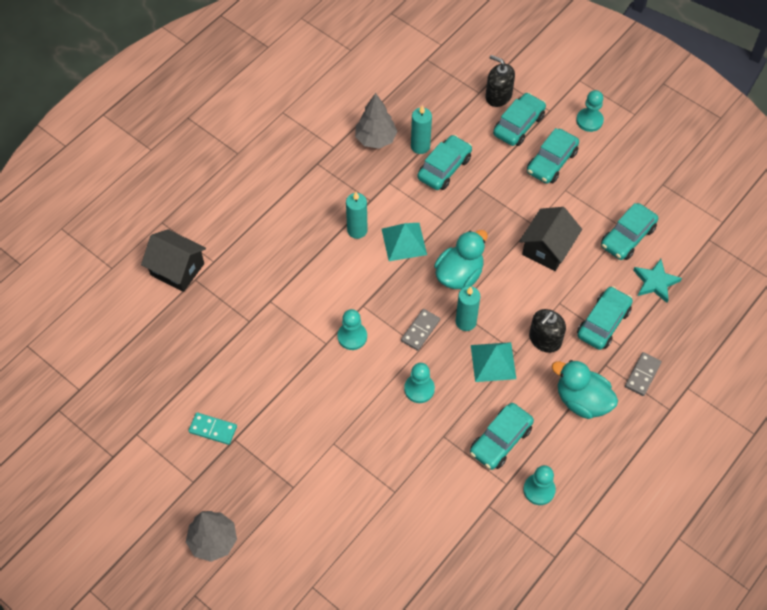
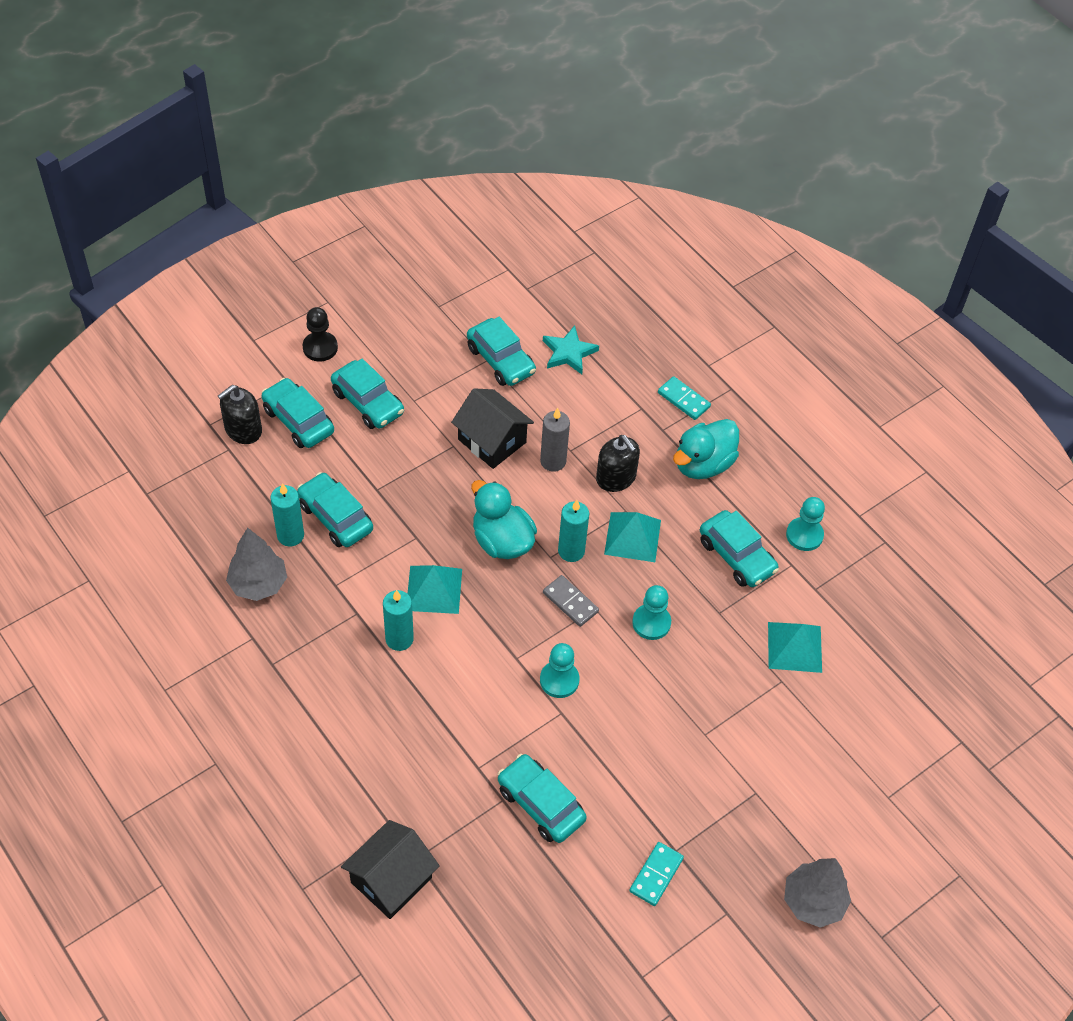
camera: 80 degrees left, 5 degrees down
turquoise pawn [576,90,604,132] -> black pawn [303,307,338,361]
turquoise car [577,286,633,350] -> turquoise car moved to [498,754,587,843]
grey domino [625,352,662,396] -> turquoise domino [658,376,711,420]
none -> grey candle [540,408,570,472]
none -> turquoise pyramid [768,622,822,673]

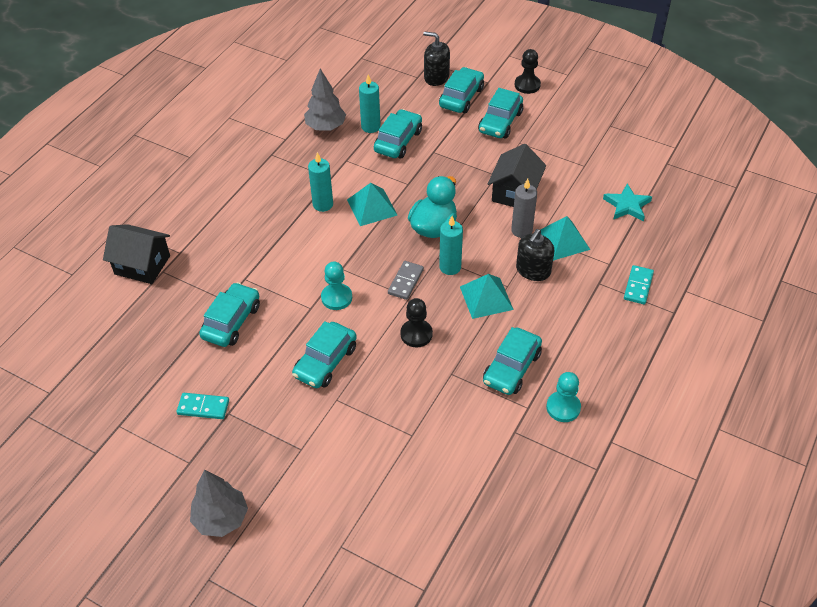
camera: 70 degrees right, 5 degrees down
turquoise car [467,317,536,386] -> turquoise car moved to [292,321,357,388]
turquoise pawn [632,585,671,640] -> black pawn [400,298,433,348]
turquoise duck [673,419,739,479] -> none
turquoise pyramid [768,622,822,673] -> turquoise pyramid moved to [541,216,590,261]

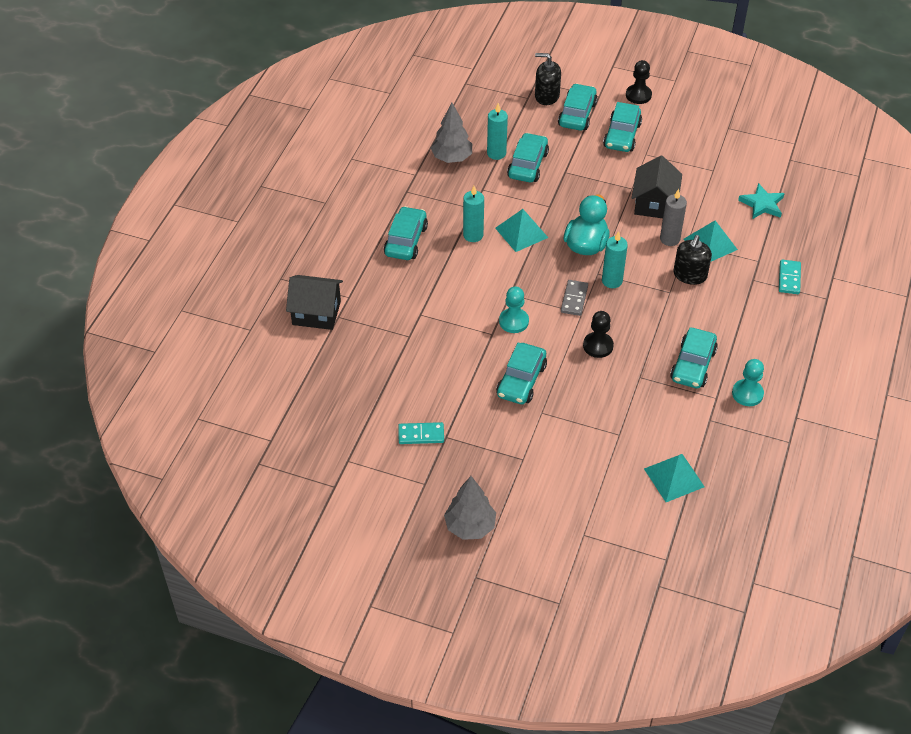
camera: 10 degrees left, 0 degrees up
turquoise car [199,282,260,347] -> turquoise car moved to [384,206,428,260]
turquoise pyramid [460,274,514,319] -> turquoise pyramid moved to [644,454,705,502]

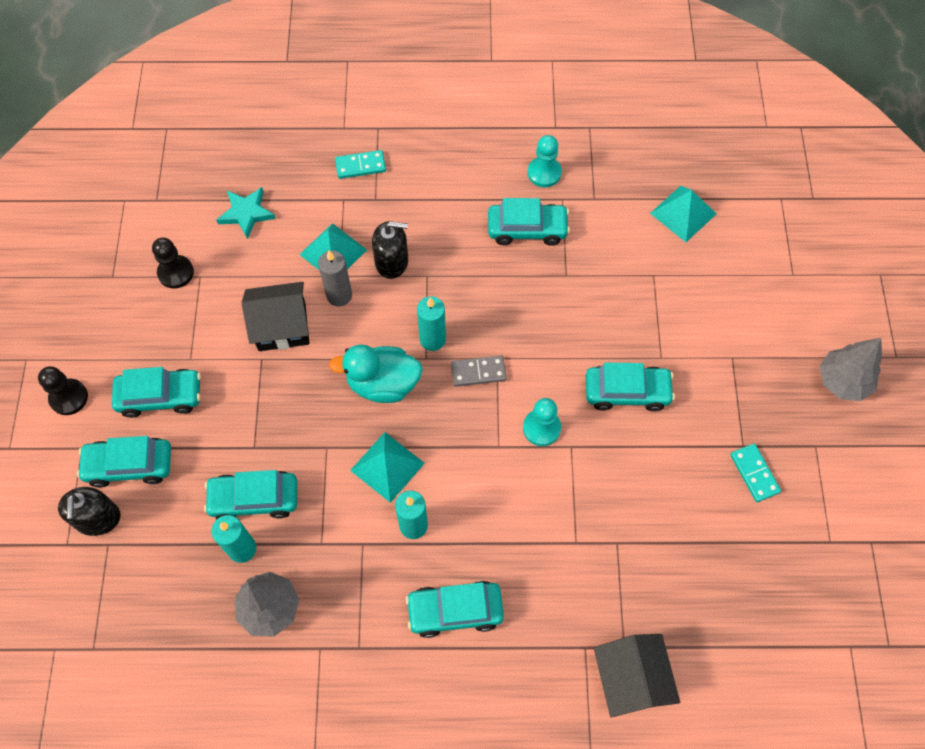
camera: 110 degrees left, 15 degrees up
black pawn [583,311,614,358] -> black pawn moved to [152,237,194,288]

